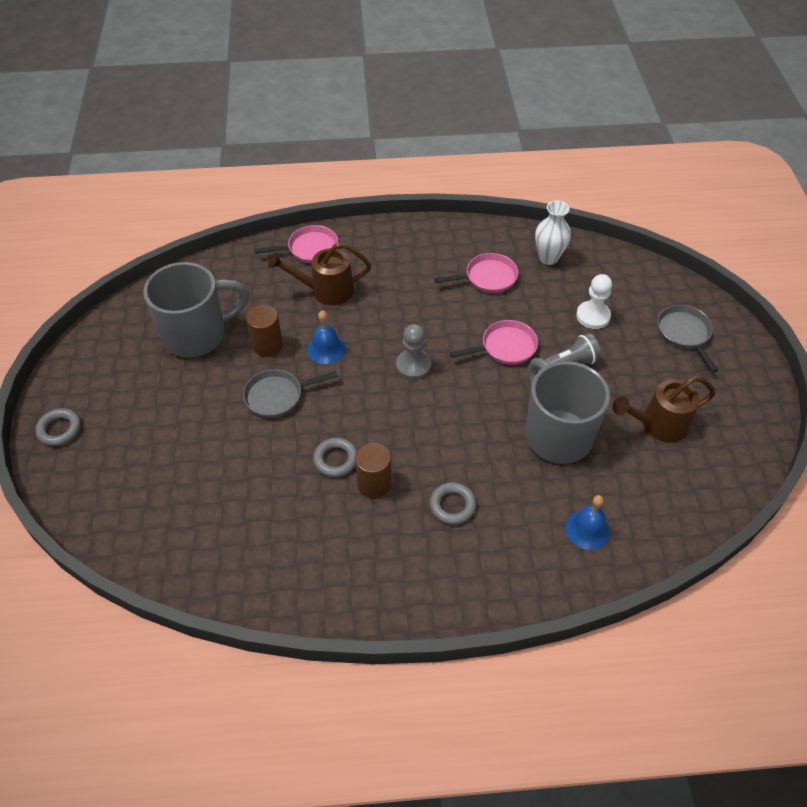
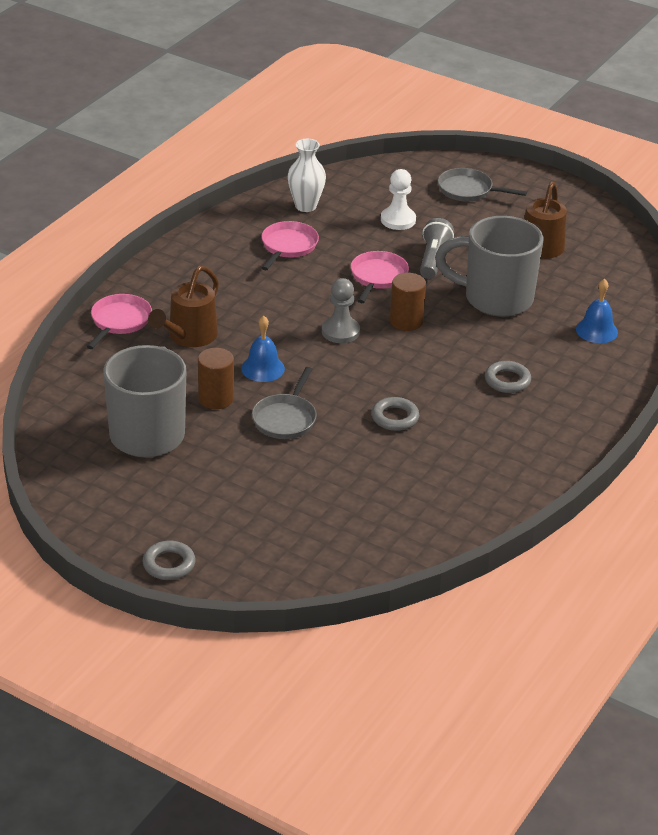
camera: 55 degrees left, 15 degrees down
brown cylinder [355,443,392,498] -> brown cylinder moved to [390,273,426,331]

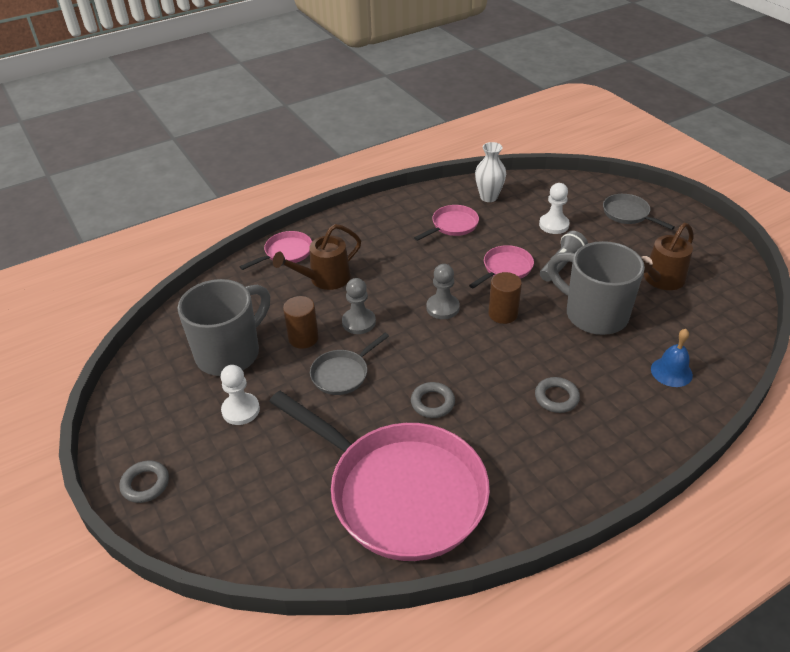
camera: 30 degrees right, 5 degrees up
blue bell [241,316,285,382] -> grey pawn [342,278,376,334]
none -> white pawn [221,365,260,425]
none -> pink pan [269,391,490,561]

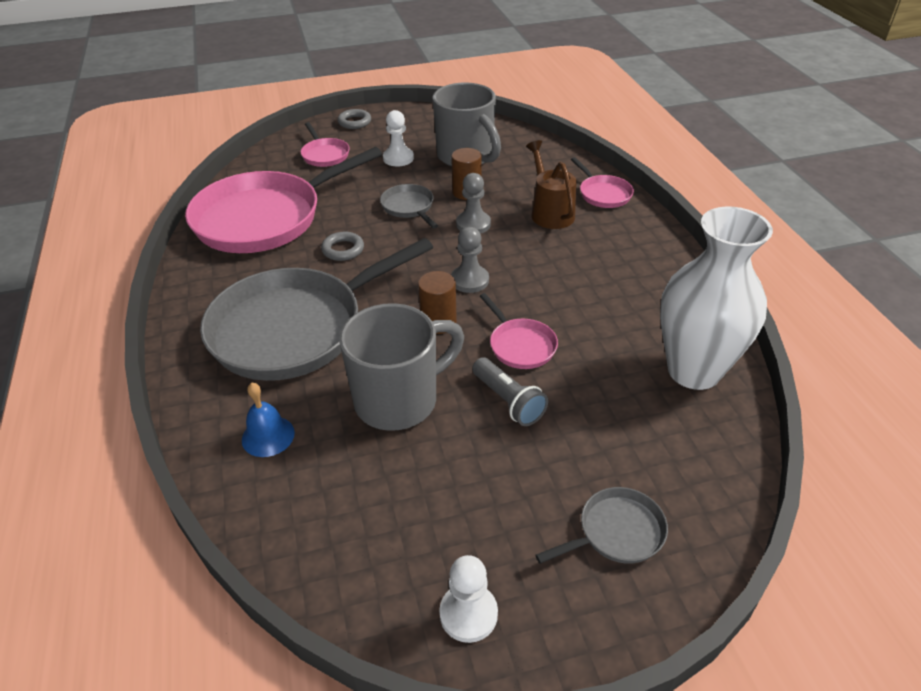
camera: 105 degrees right, 0 degrees up
pink pan [414,205,479,241] -> pink pan moved to [301,122,350,167]
white vase [475,142,506,202] -> white vase [660,207,773,390], size x1.96
grey ring [535,377,580,413] -> grey pan [200,238,433,381]
white pawn [539,183,570,234] -> white pawn moved to [439,555,498,643]
brown watering can [641,223,694,290] -> none

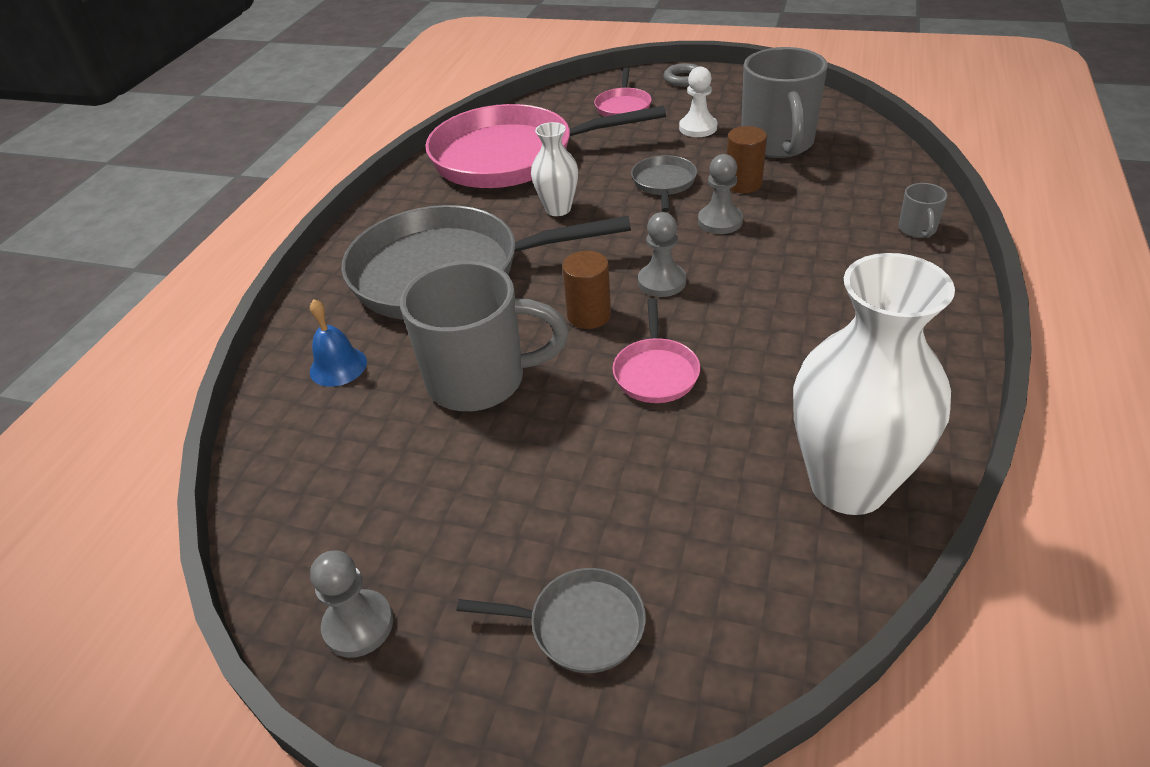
camera: 35 degrees right, 0 degrees up
grey ring [321,232,364,261] -> white vase [531,122,578,216]
white pawn [439,555,498,643] -> grey pawn [310,550,393,658]
grey flashlight [472,357,548,426] -> none
brown watering can [526,140,577,229] -> none
pink pan [571,157,634,208] -> grey mug [898,183,948,238]

